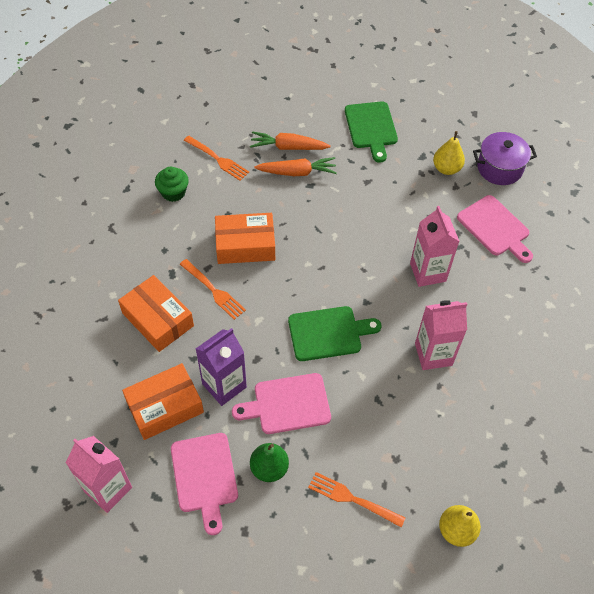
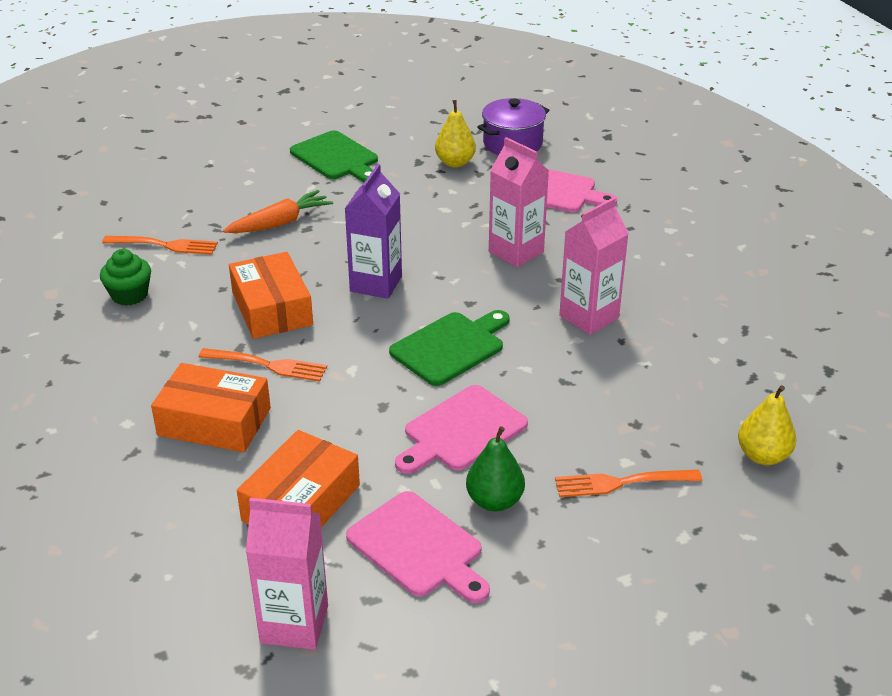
camera: 30 degrees left, 20 degrees down
purple carton [196,328,247,406] -> purple carton moved to [345,164,402,299]
orange box [215,213,275,264] -> orange box turned 75 degrees counterclockwise [229,252,313,339]
orange carrot [250,131,331,150] -> none

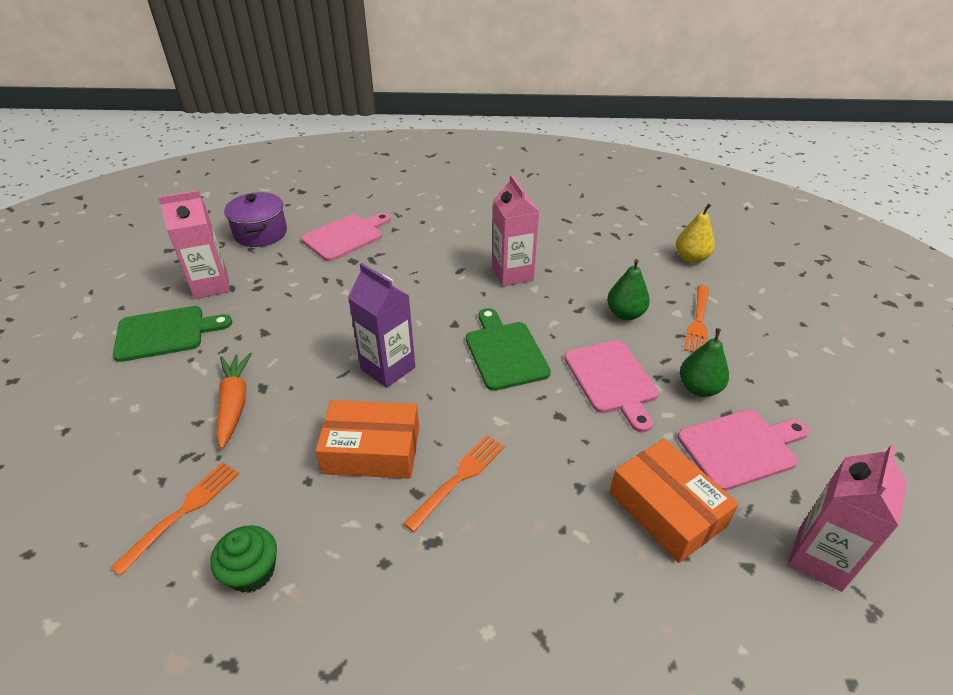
camera: 65 degrees left, 5 degrees up
orange box [151,363,271,452] -> none
yellow pear [435,100,476,167] -> none
pink carton [489,137,549,267] -> pink carton moved to [158,190,230,299]
none -> green pear [607,259,650,320]

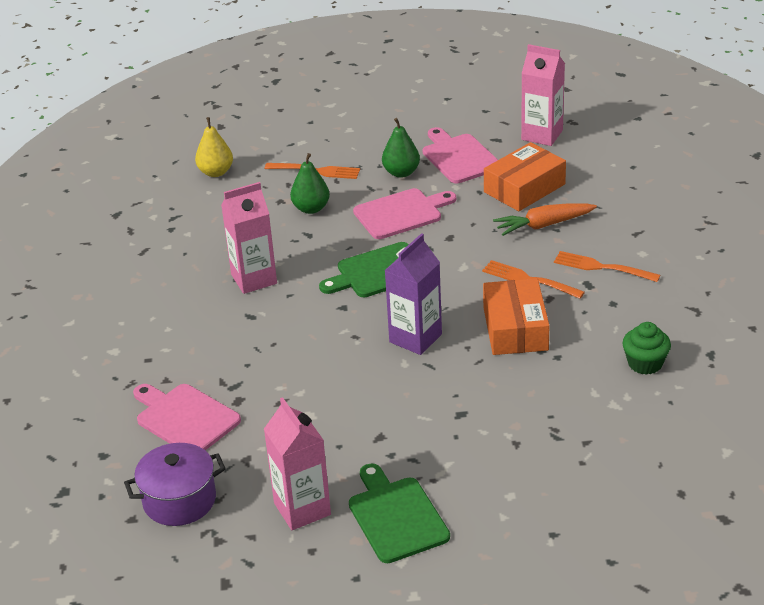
camera: 95 degrees left, 5 degrees down
orange fork [110,462,240,576] -> orange fork moved to [554,251,660,282]
orange carrot [216,353,252,449] -> orange carrot moved to [493,203,597,236]

